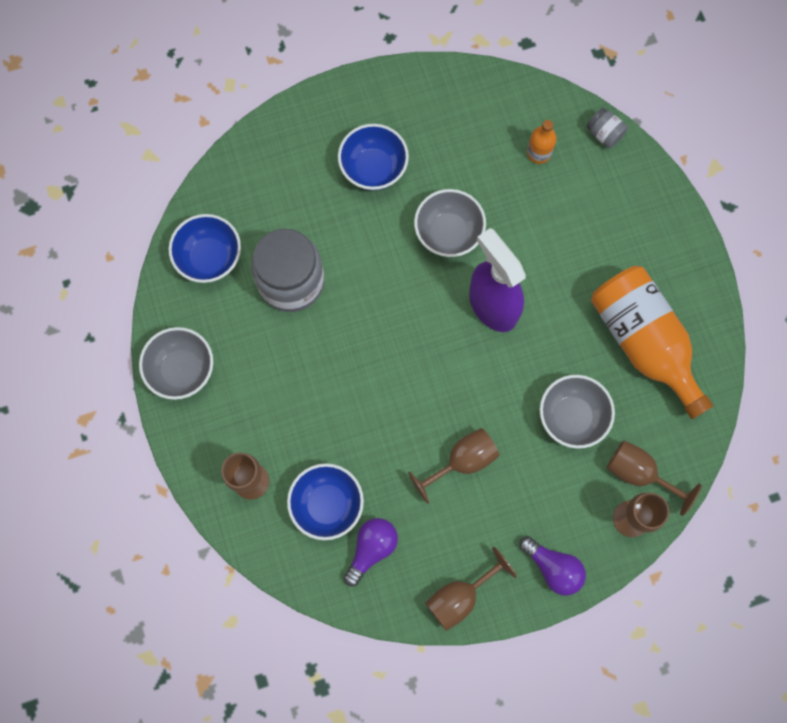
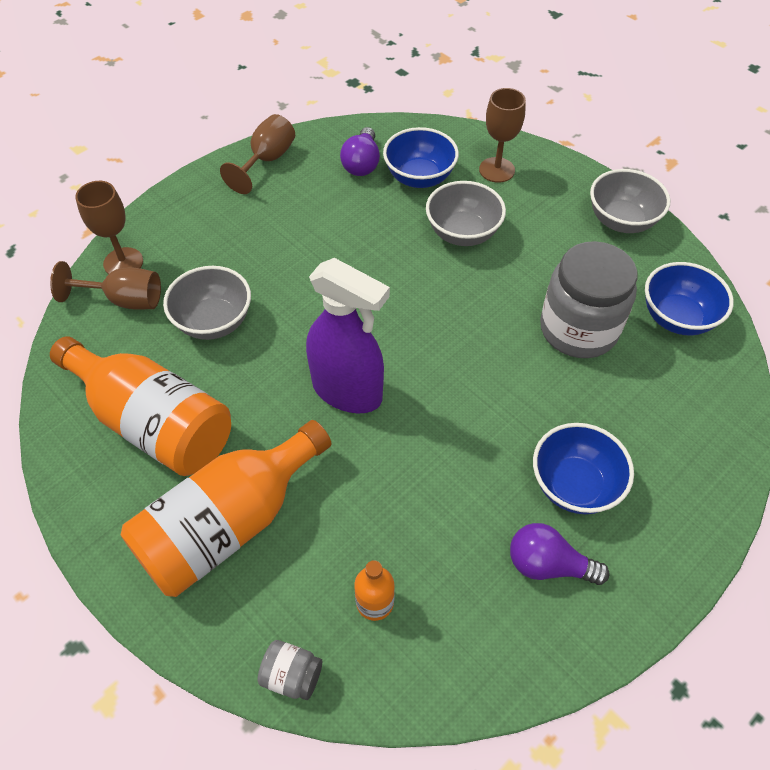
camera: 155 degrees right, 20 degrees down
brown goblet [408,428,500,504] -> none
grey bowl [414,189,486,257] -> grey bowl moved to [426,181,506,246]
purple light bulb [520,536,586,596] -> purple light bulb moved to [510,523,609,585]
none -> orange bottle [121,420,331,597]

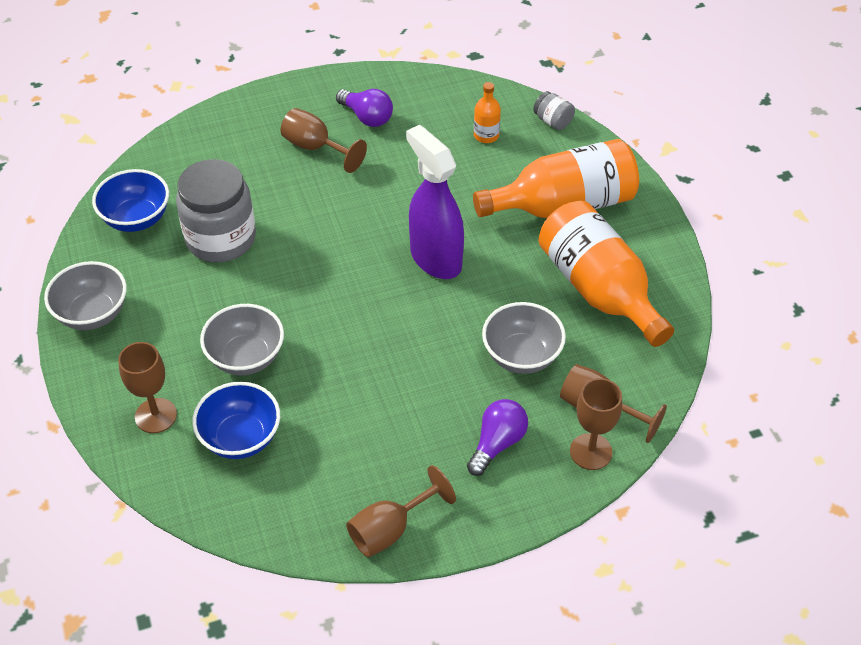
camera: 155 degrees left, 5 degrees down
purple light bulb [340,127,380,176] -> purple light bulb moved to [467,399,528,476]
blue bowl [533,423,634,514] -> brown goblet [281,108,367,173]

